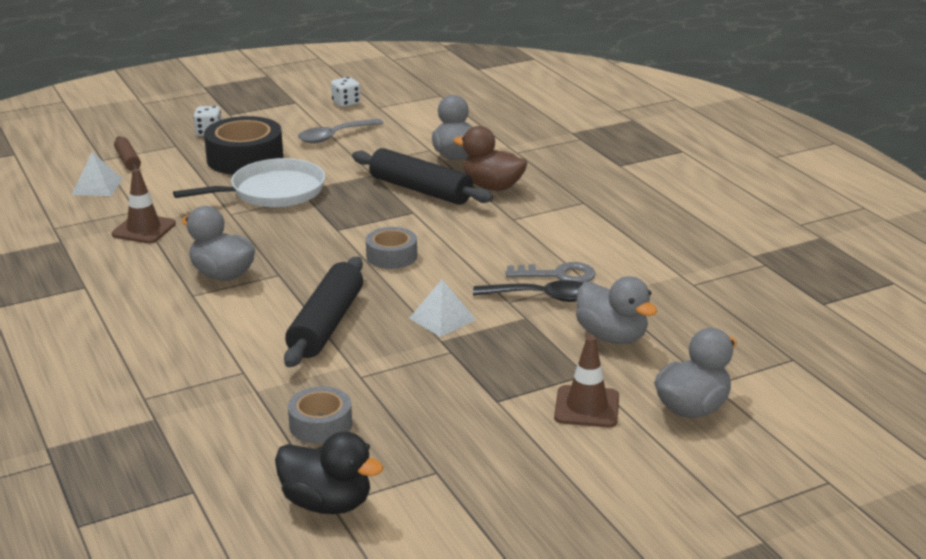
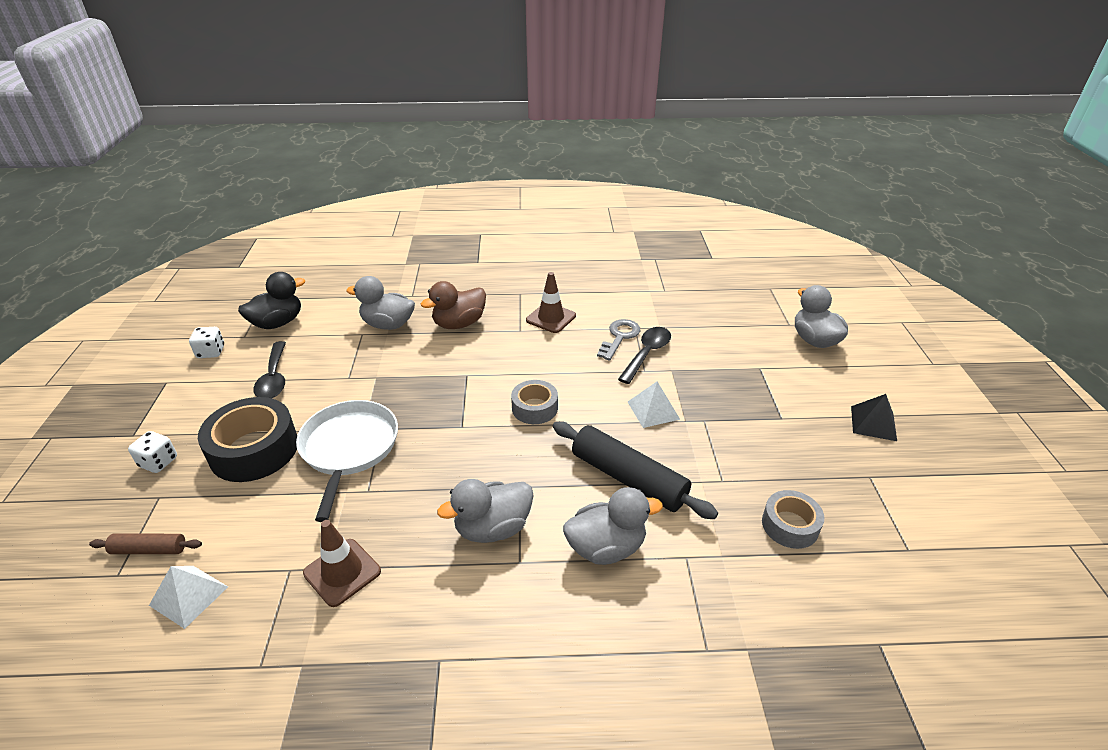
camera: 65 degrees left, 10 degrees up
black duck [275,431,383,514] -> black duck moved to [238,272,305,329]
grey spoon [298,119,384,143] -> black spoon [253,341,286,398]
black rolling pin [352,148,493,205] -> none
brown traffic cone [554,336,619,428] -> brown traffic cone moved to [526,272,576,333]
grey duck [576,276,657,344] -> grey duck moved to [563,487,663,565]
none -> black pyramid [851,394,897,441]

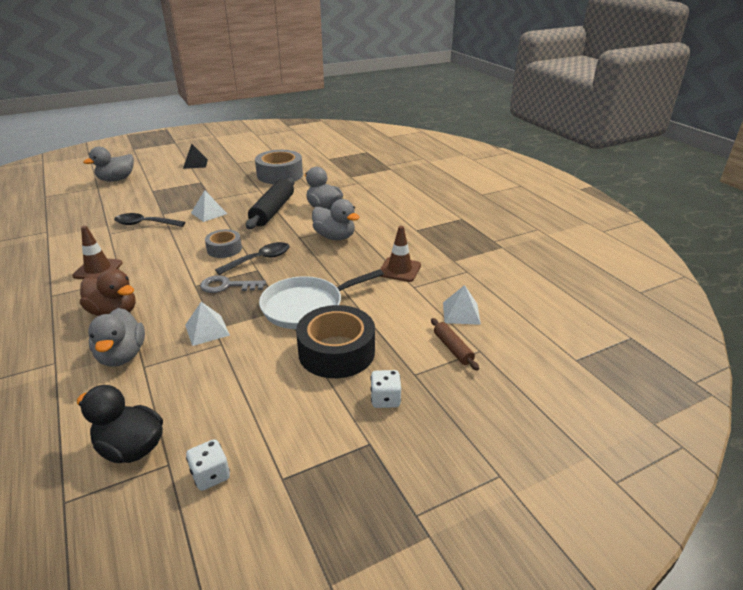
camera: 115 degrees left, 5 degrees down
black spoon [253,341,286,398] -> black spoon moved to [215,242,290,275]
grey key [597,319,640,361] -> grey key moved to [200,275,266,293]
grey tape [762,490,824,549] -> grey tape [255,150,303,184], size x1.72
none -> white pyramid [185,302,230,346]

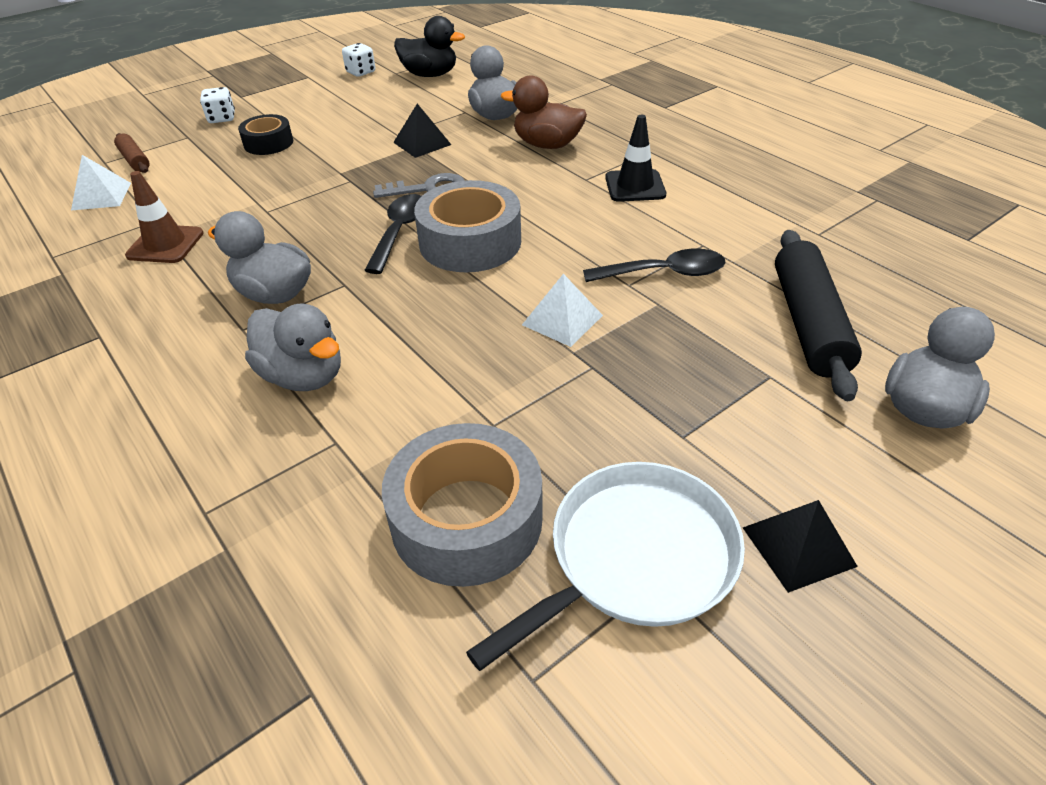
camera: 170 degrees right, 10 degrees up
brown traffic cone [72,226,123,279] -> black traffic cone [605,115,666,202]
white pyramid [185,302,230,346] -> black pyramid [393,104,451,158]
grey tape [205,229,242,258] -> grey tape [414,180,521,272], size x1.72
black spoon [215,242,290,275] -> black spoon turned 150 degrees clockwise [364,194,421,274]
black rolling pin [246,178,295,229] -> black rolling pin moved to [775,230,862,401]
white pan [259,269,384,329] -> white pan moved to [466,462,745,671]
black tape [296,305,375,378] -> black tape [238,114,293,155], size x0.58

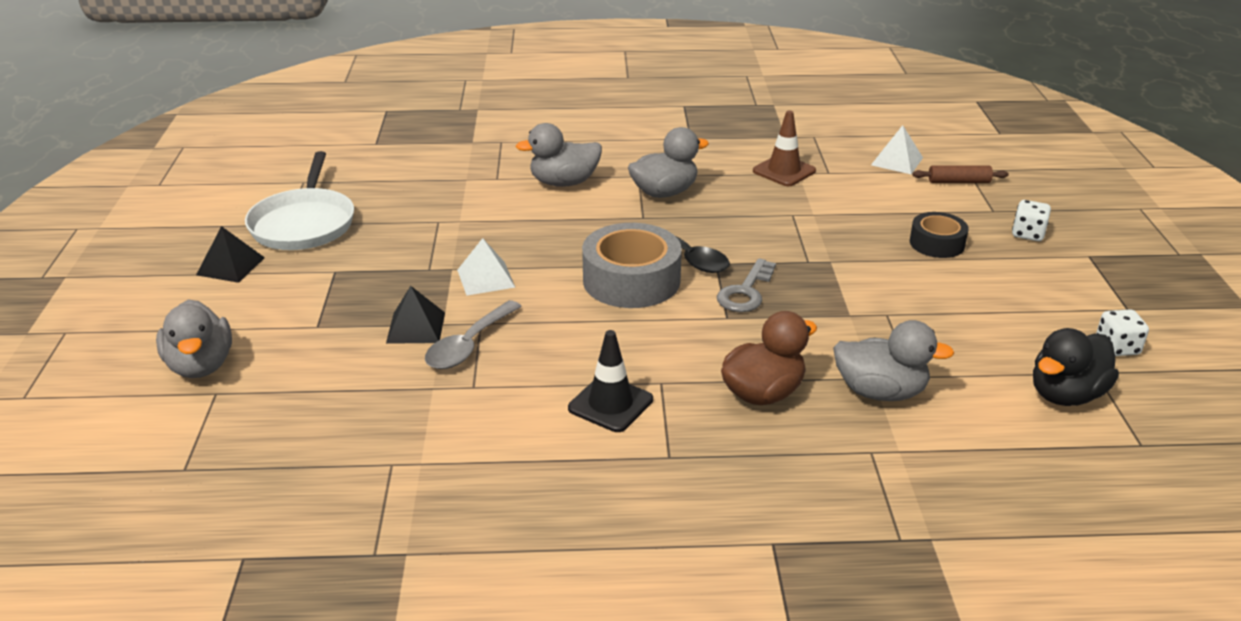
camera: 125 degrees right, 10 degrees down
grey tape [382,423,543,587] -> none
black pyramid [393,104,451,158] -> black pyramid moved to [386,286,445,344]
black spoon [583,249,725,282] -> grey spoon [425,300,522,369]
black rolling pin [775,230,862,401] -> none

